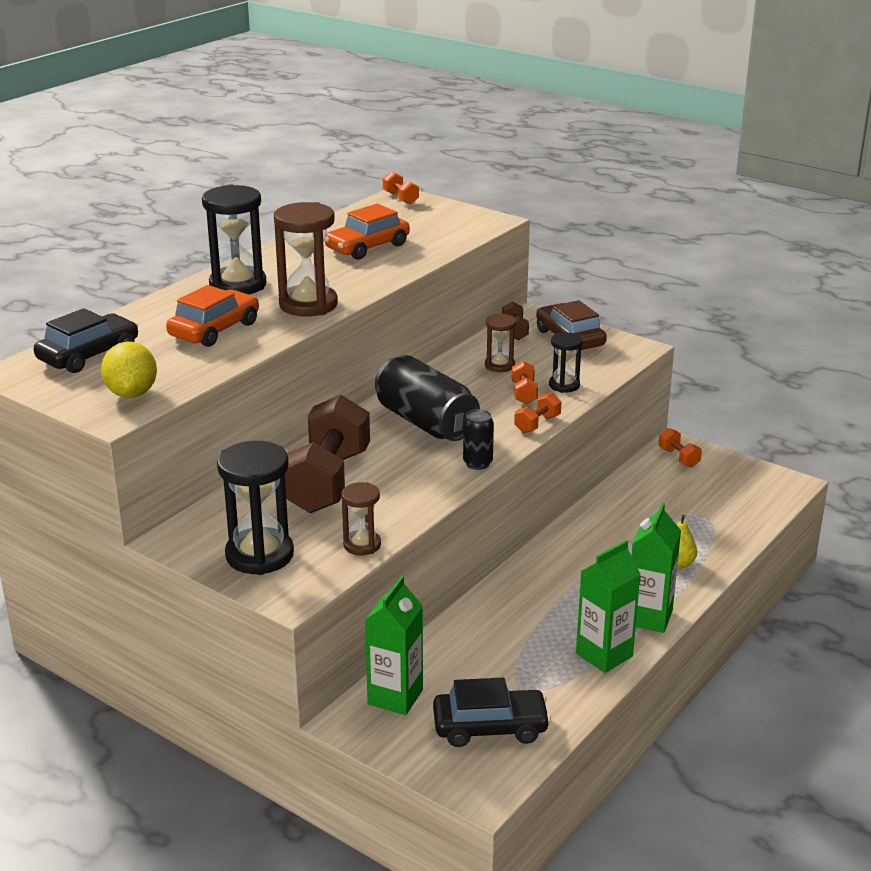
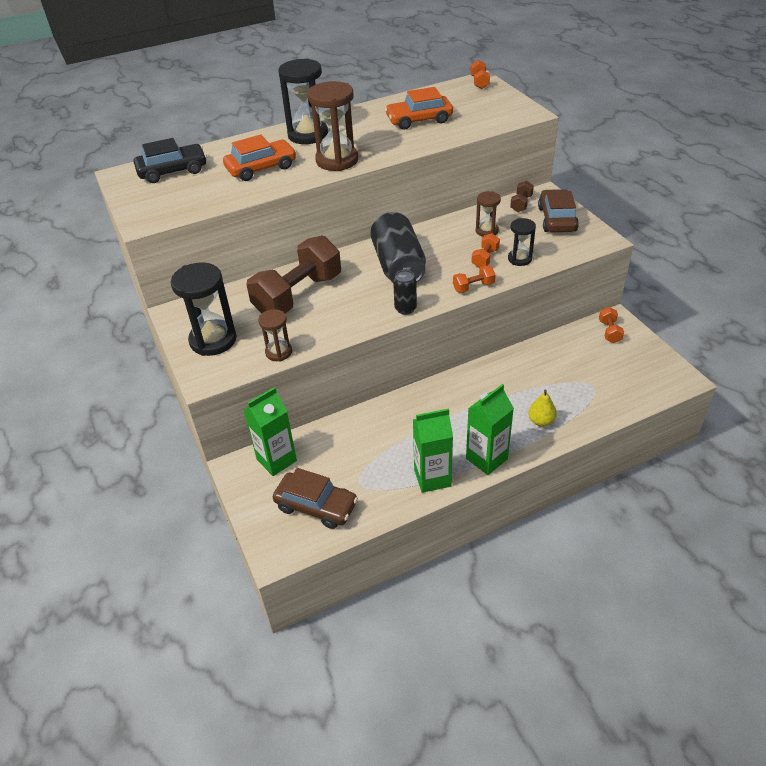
camera: 30 degrees right, 15 degrees up
yellow lemon [101,342,157,398] -> none
black car [433,678,551,747] -> brown car [273,468,358,529]

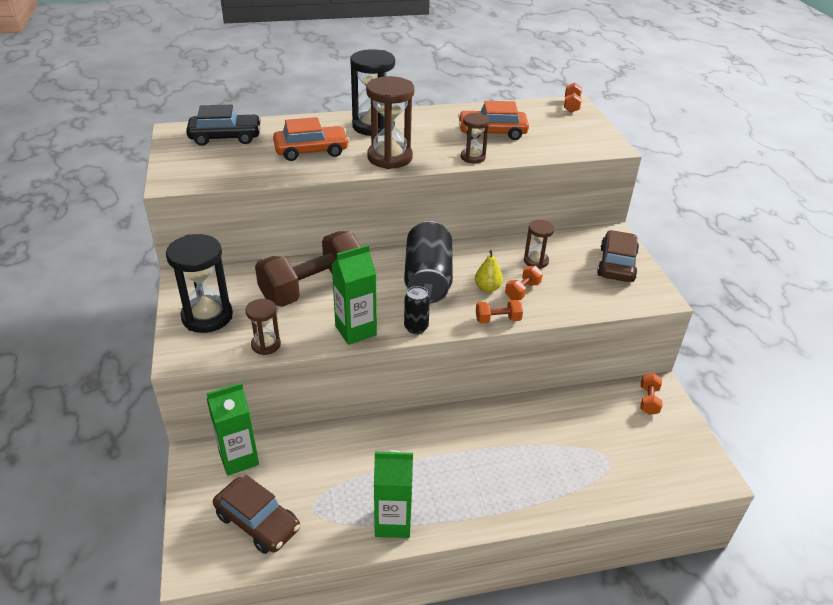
camera: 10 degrees right, 5 degrees down
green carton [466,384,514,475] -> green carton moved to [331,245,377,345]
black hourglass [508,218,536,266] -> none
brown dumbbell [510,180,534,212] -> none
yellow pear [528,390,557,427] -> yellow pear moved to [475,250,503,292]
none -> brown hourglass [461,113,489,164]

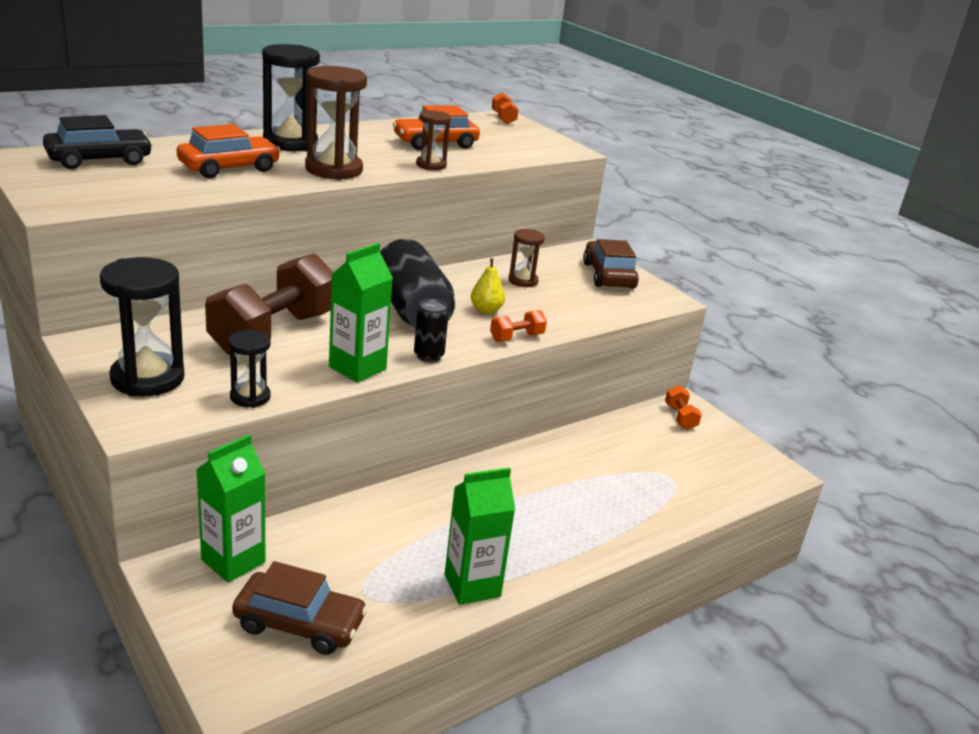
camera: 25 degrees left, 10 degrees down
brown hourglass [245,299,281,355] -> black hourglass [228,330,271,408]
orange dumbbell [505,266,543,300] -> none

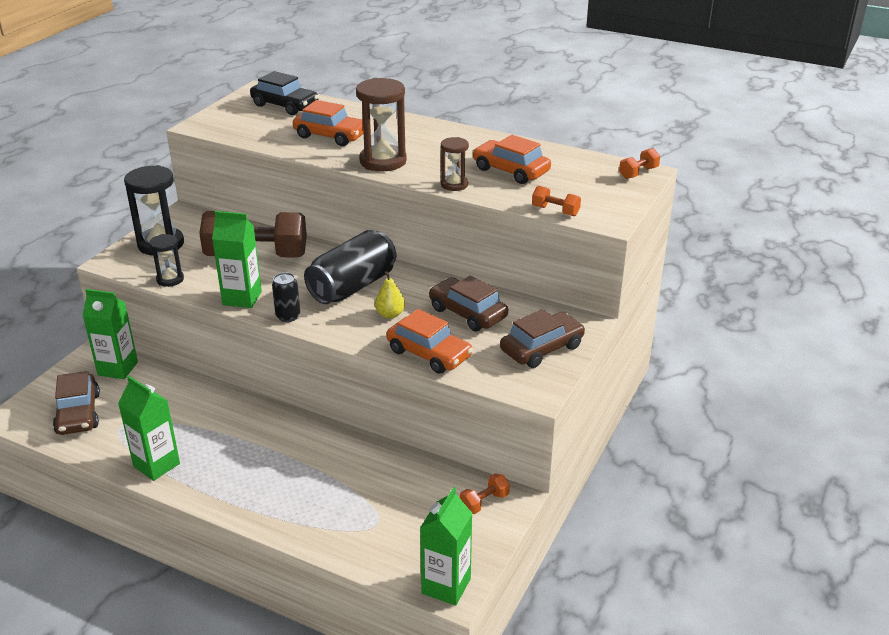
camera: 65 degrees right, 5 degrees up
black hourglass [262,44,320,151] -> none
orange dumbbell [490,310,547,342] -> orange dumbbell moved to [532,186,581,216]
brown hourglass [509,229,545,287] -> brown car [429,276,508,332]
none -> orange car [386,309,473,374]
none -> green carton [420,487,472,606]

